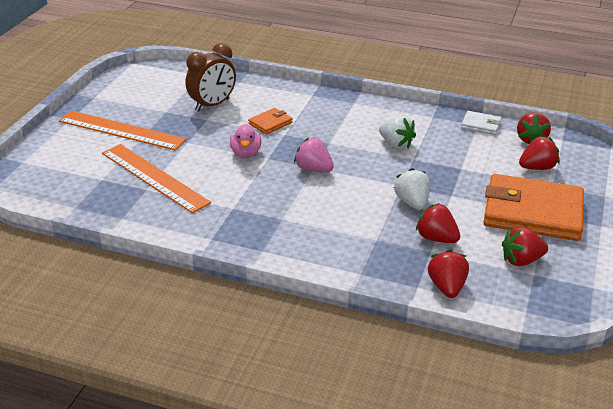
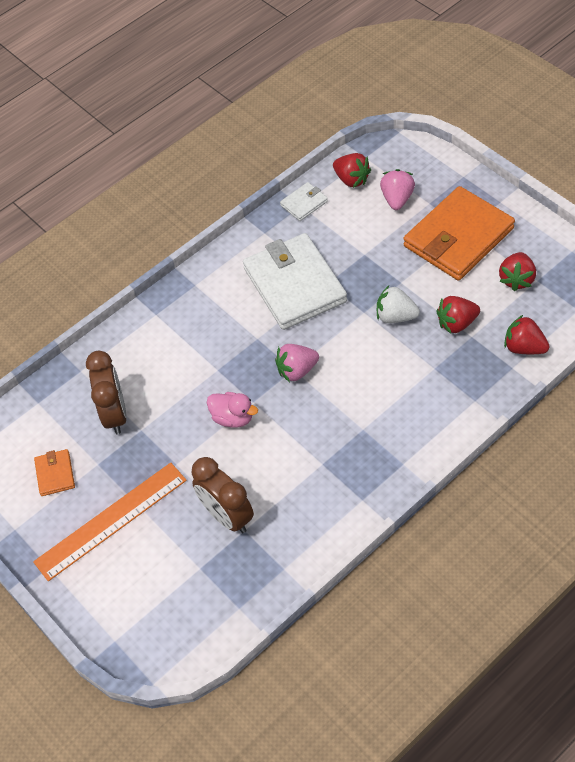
camera: 55 degrees left, 20 degrees up
orange ruler [102,144,211,213] -> brown clock [192,457,254,533]
orange wallet [248,108,293,135] -> orange wallet moved to [34,449,75,496]
white strawberry [379,116,416,149] -> white wallet [243,233,347,330]
red strawberry [519,136,560,170] -> pink strawberry [380,169,415,210]

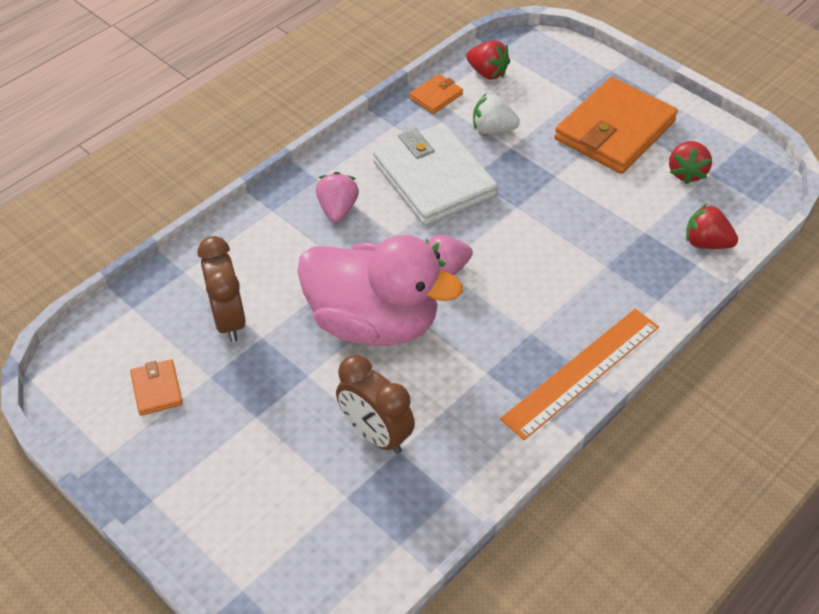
camera: 10 degrees left, 5 degrees down
orange ruler [33,463,187,581] -> orange ruler moved to [500,309,659,440]
pink duck [207,392,258,428] -> pink duck [297,235,463,346], size x2.45
white wallet [280,182,328,221] -> orange wallet [409,74,463,114]
white strawberry [377,286,420,323] -> white strawberry moved to [473,93,520,134]
pink strawberry [380,169,415,210] -> pink strawberry moved to [316,172,359,223]
red strawberry [436,296,480,334] -> none

